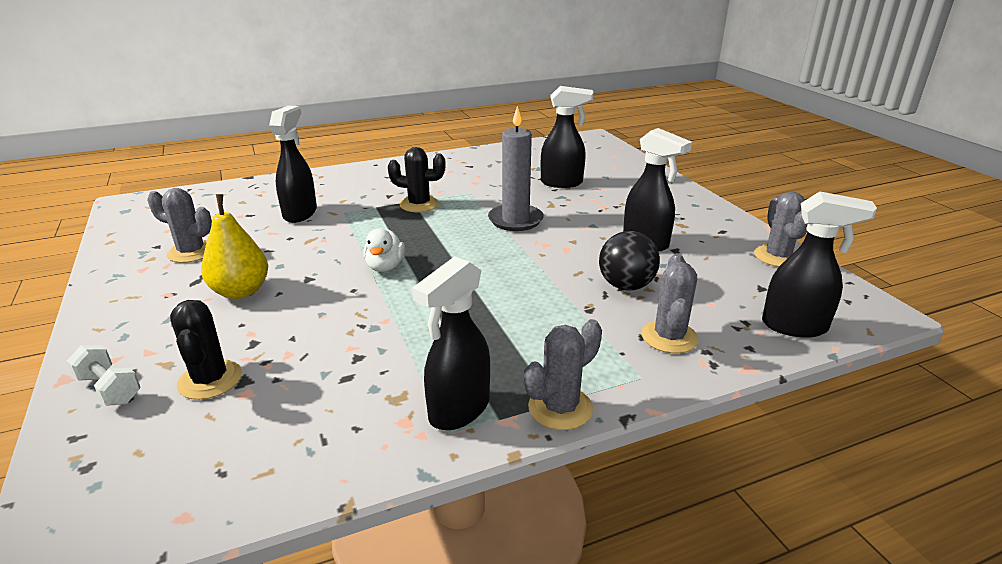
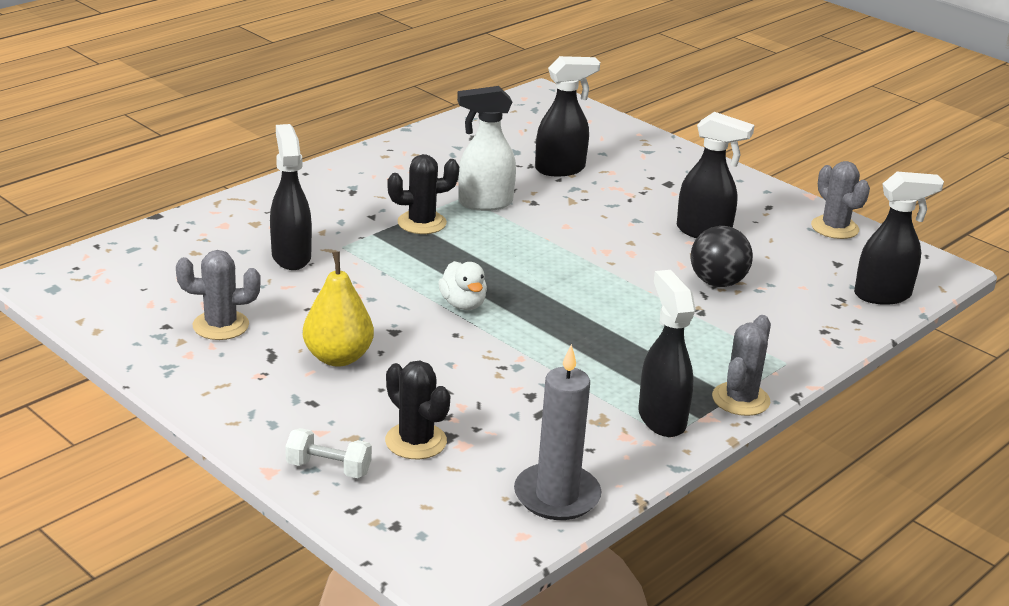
camera: 25 degrees left, 0 degrees up
black spray bottle [412,256,490,430] -> black spray bottle turned 150 degrees clockwise [638,270,696,437]
grey candle [488,106,544,231] -> grey candle moved to [514,344,601,520]
grey cactus [642,253,699,353] -> none
none -> white spray bottle [457,86,516,211]

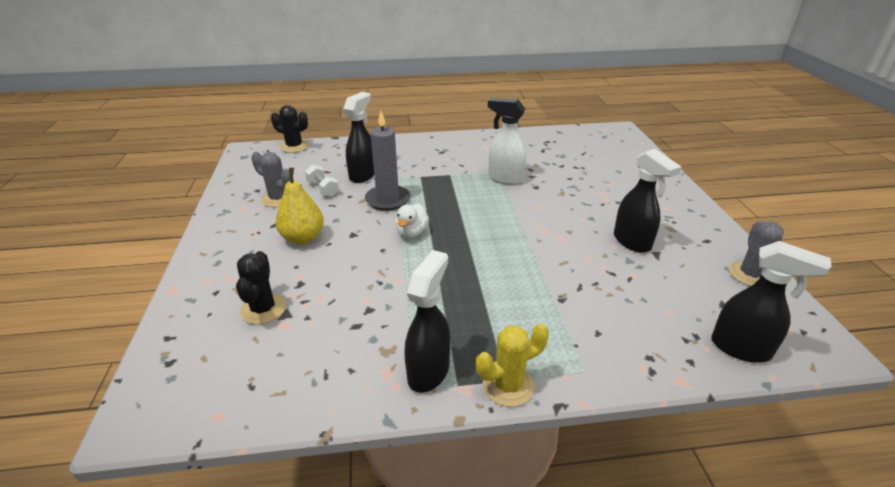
camera: 40 degrees right, 5 degrees up
white dumbbell [285,428,372,478] -> white dumbbell moved to [305,165,339,197]
black cactus [387,154,459,234] -> black cactus moved to [271,105,309,153]
grey candle [514,344,601,520] -> grey candle moved to [365,111,410,211]
black spray bottle [535,56,600,176] -> none
black ball [691,226,753,287] -> none
grey cactus [712,315,771,416] -> yellow cactus [476,323,549,407]

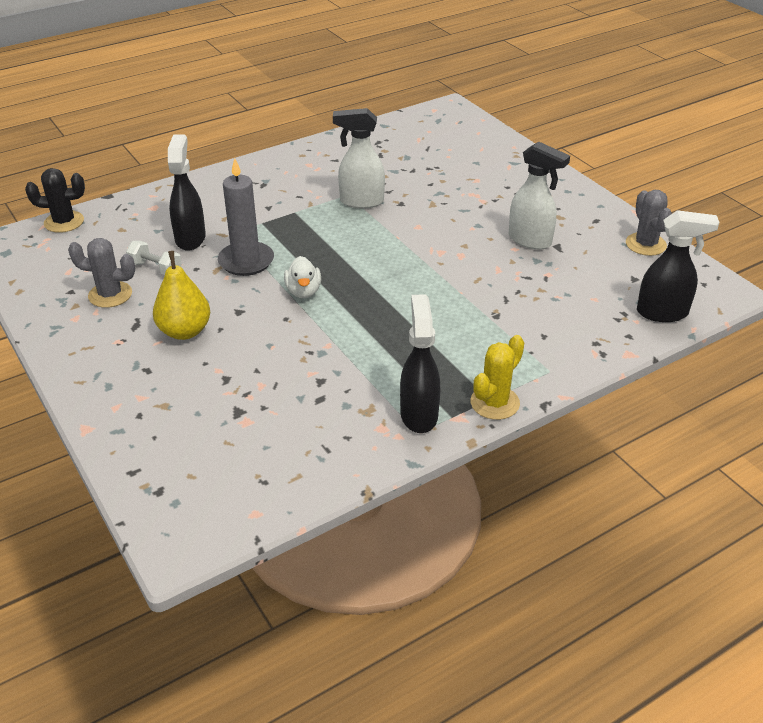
camera: 25 degrees left, 5 degrees up
black cactus [236,251,286,325] -> none
black spray bottle [614,149,682,253] -> white spray bottle [509,142,570,250]

